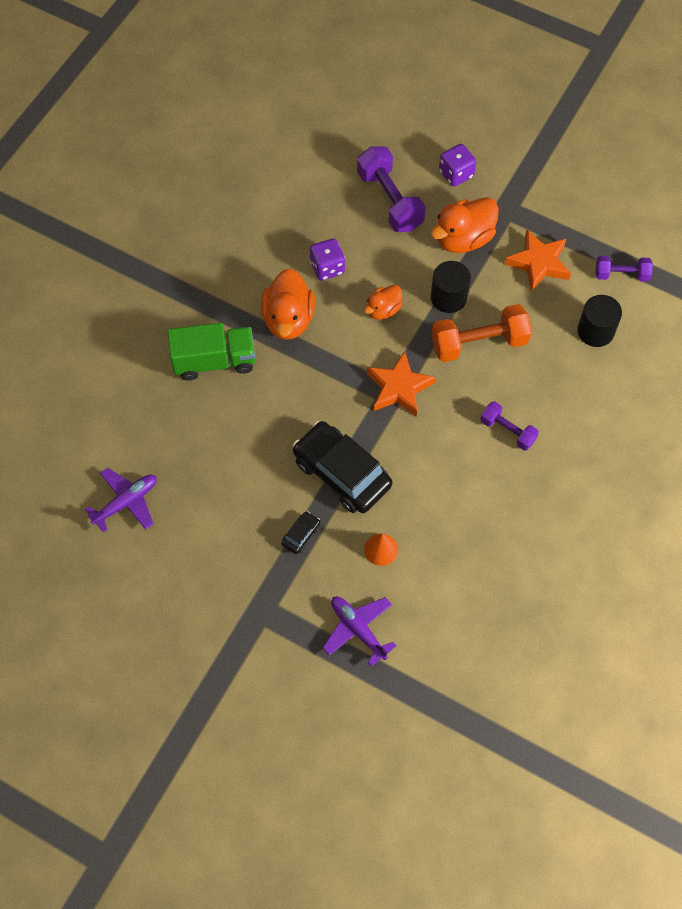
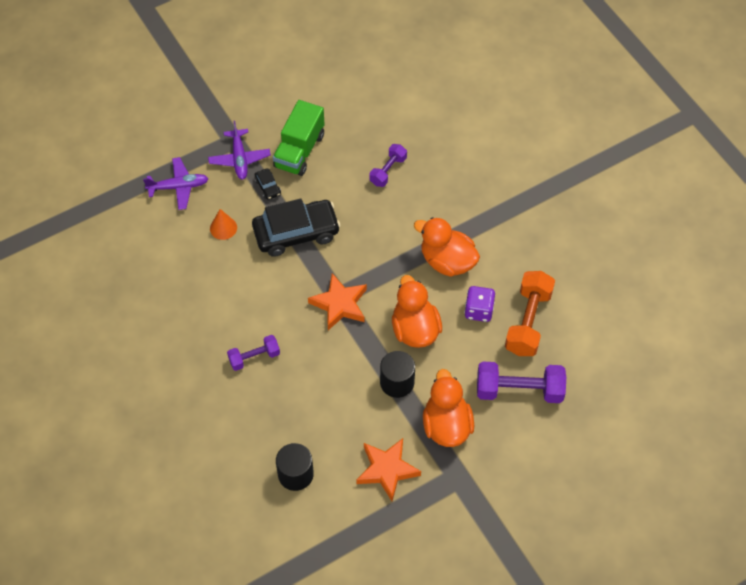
camera: 120 degrees right, 5 degrees down
purple plane [85,468,157,532] -> purple plane moved to [208,121,271,180]
green truck [168,323,255,381] -> green truck moved to [273,100,324,176]
orange duck [364,285,402,320] -> orange duck [392,275,442,348], size x1.72
orange dumbbell [431,304,532,362] -> orange dumbbell moved to [505,271,555,356]
purple dice [439,144,476,186] -> none
purple dumbbell [595,256,653,282] -> purple dumbbell moved to [370,144,407,187]

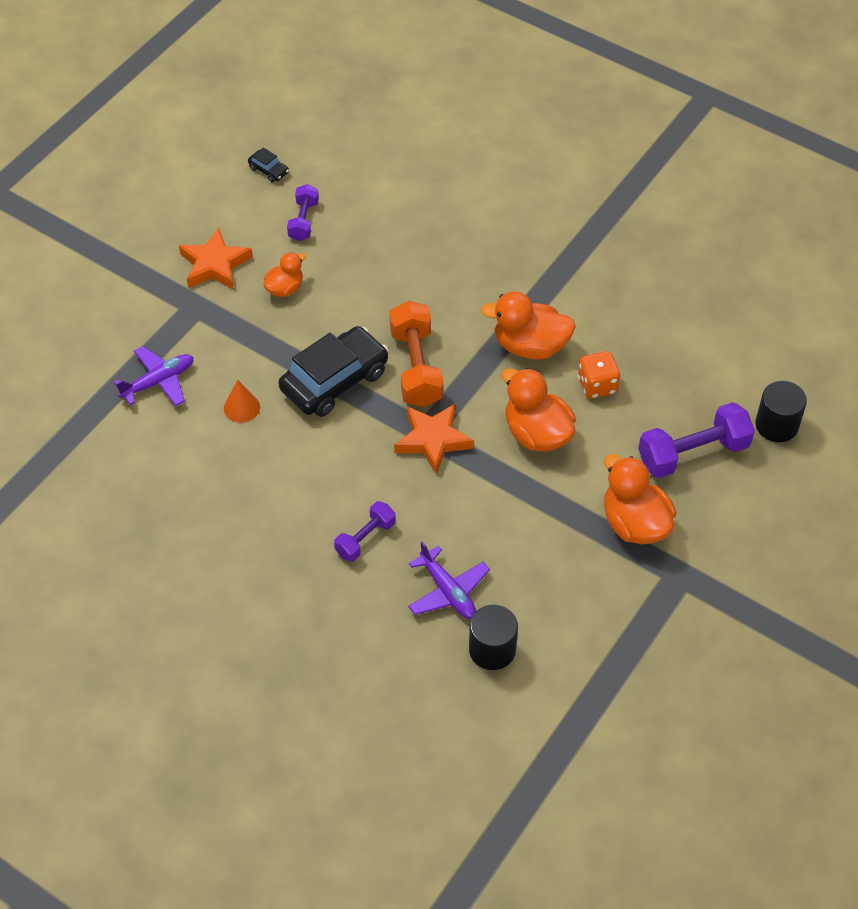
camera: 25 degrees left, 5 degrees down
purple plane [208,121,271,180] -> purple plane moved to [408,541,490,619]
black car [255,168,281,200] -> black car moved to [248,147,289,183]
green truck [273,100,324,176] -> orange duck [263,252,306,297]
orange star [356,438,421,501] -> orange star moved to [179,227,253,290]
purple dumbbell [370,144,407,187] -> purple dumbbell moved to [287,184,319,241]
black cylinder [380,351,415,398] -> black cylinder moved to [755,381,807,442]
purple dice [464,286,495,322] -> orange dice [578,351,620,399]
orange dumbbell [505,271,555,356] -> orange dumbbell moved to [390,301,444,407]

